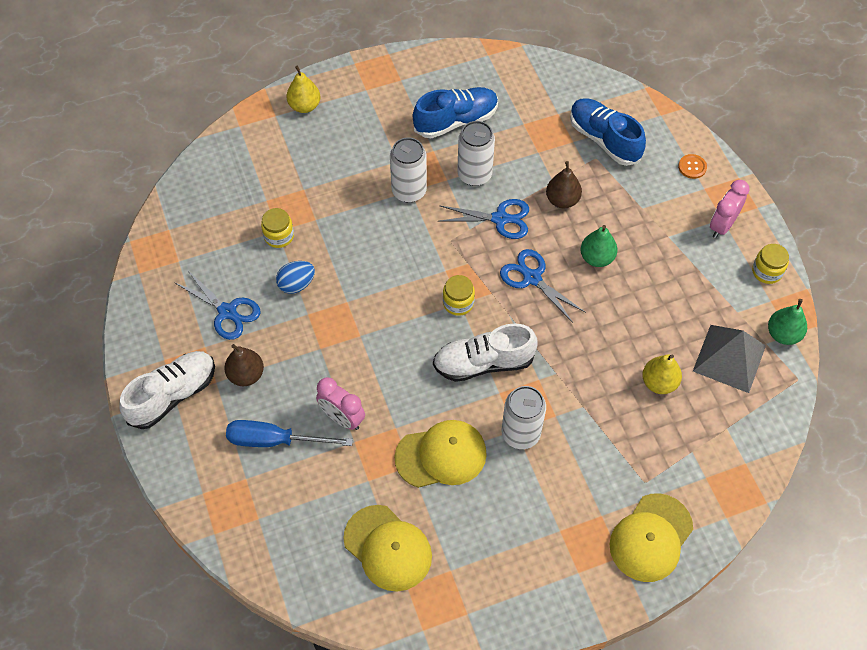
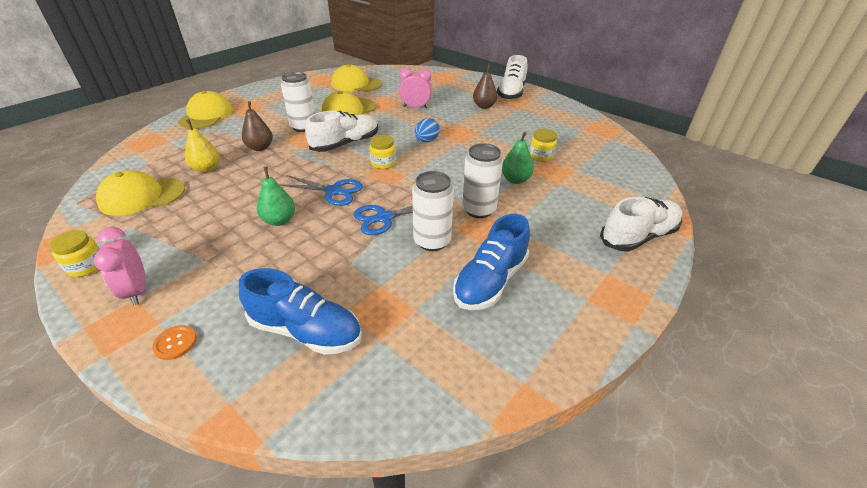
camera: 150 degrees right, 20 degrees down
blue scissors [174,270,261,340] -> none
blue screwdriver [226,420,353,447] -> none
blue egg [276,261,315,294] -> blue egg moved to [415,118,440,142]
yellow pear [286,66,321,113] -> white shoe [600,197,683,252]
brown pear [546,161,582,208] -> brown pear moved to [242,101,273,151]
grey pyramid [693,325,766,393] -> yellow cap [96,170,185,216]
pink clock [710,180,750,238] -> pink clock turned 150 degrees clockwise [94,227,146,305]
green pear [768,299,807,345] -> green pear moved to [502,132,534,184]

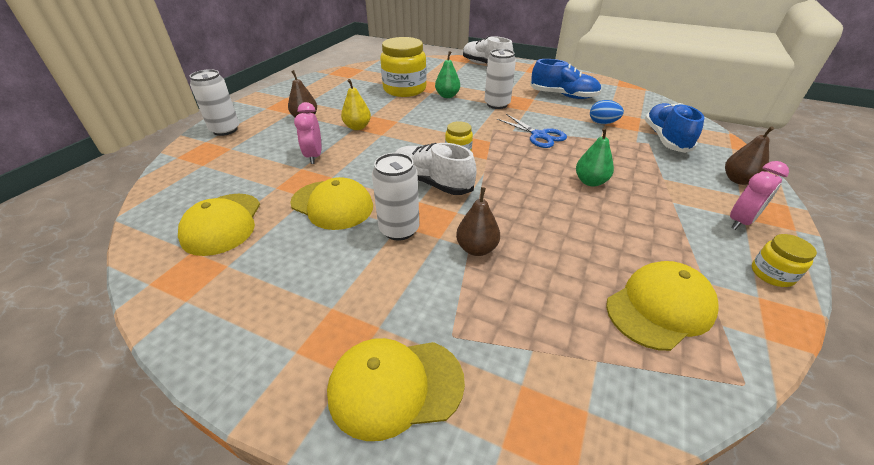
camera: 105 degrees left, 0 degrees up
yellow cap [96,170,185,216] -> yellow cap turned 90 degrees counterclockwise [606,261,719,351]
orange button [152,325,197,360] -> brown pear [725,126,774,185]
yellow pear [185,119,220,173] -> yellow pear moved to [341,79,371,130]
blue scissors [279,175,363,206] -> none
white can [412,171,454,251] -> white can moved to [190,69,239,136]
blue egg [415,118,440,142] -> blue egg moved to [590,100,624,124]
white shoe [497,55,527,100] -> none
yellow jar [529,129,557,162] -> yellow jar [380,37,427,97], size x2.11

